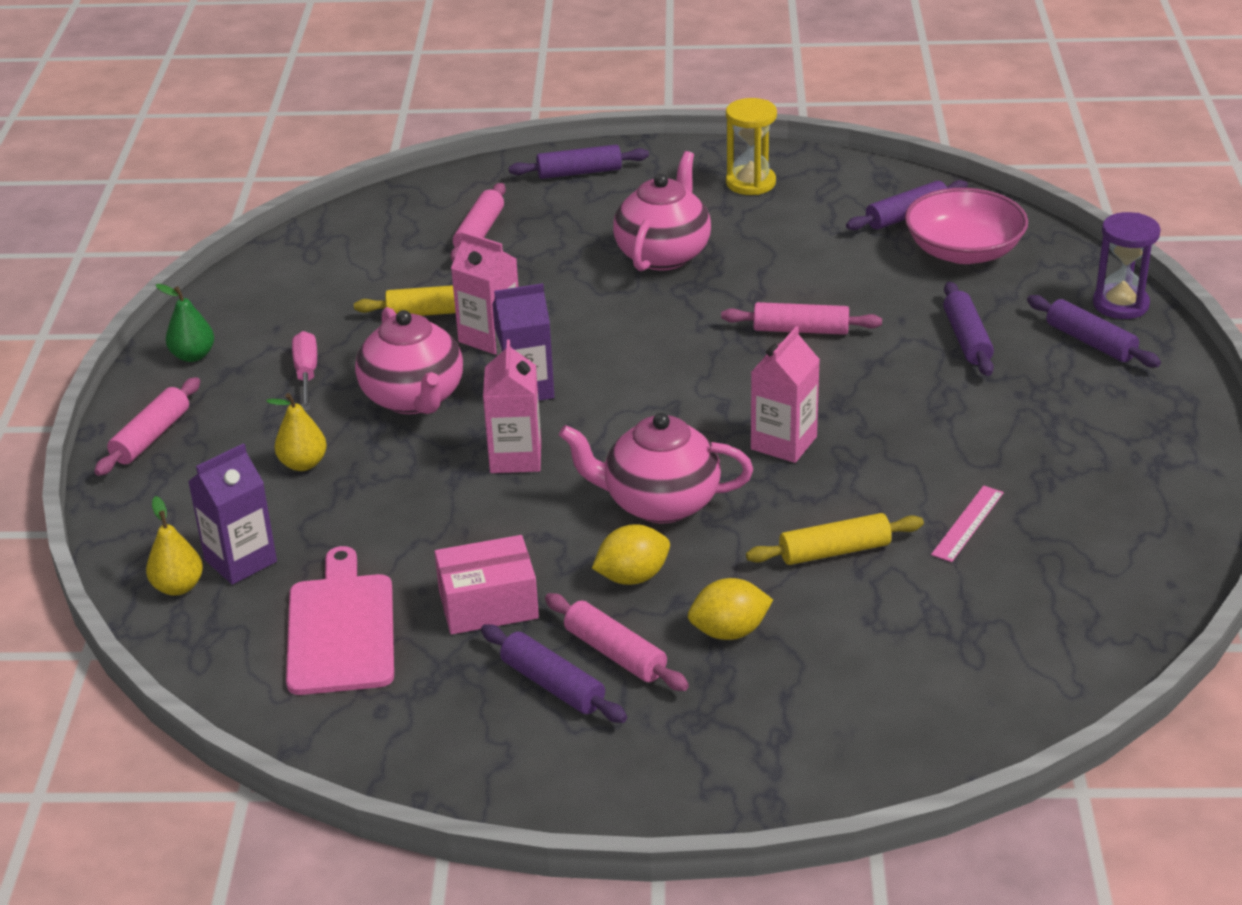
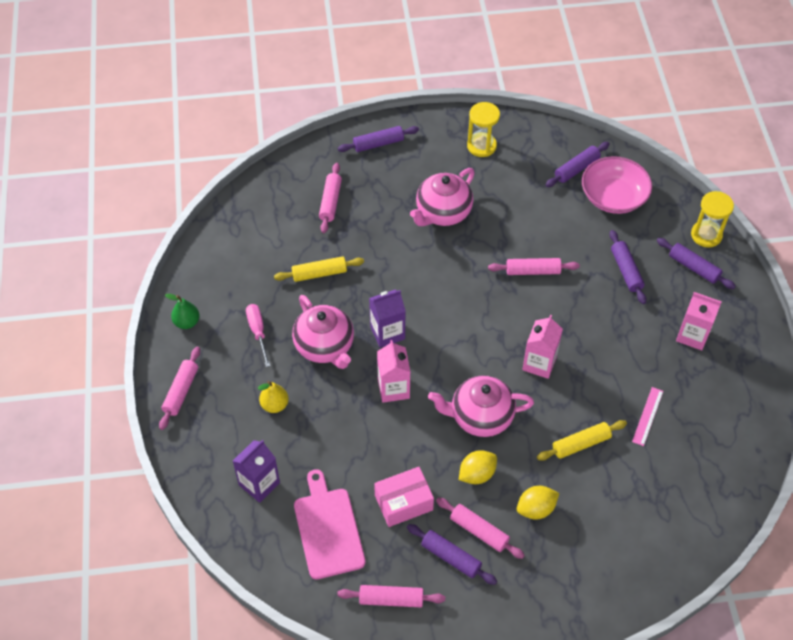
camera: 10 degrees left, 20 degrees up
yellow pear [146,496,203,596] -> none
pink carton [451,231,518,355] -> pink carton moved to [676,292,721,350]
pink teapot [613,151,711,271] -> pink teapot turned 150 degrees counterclockwise [410,168,475,226]
purple hourglass [1093,212,1161,319] -> yellow hourglass [691,191,734,247]
none -> pink rolling pin [337,585,445,607]

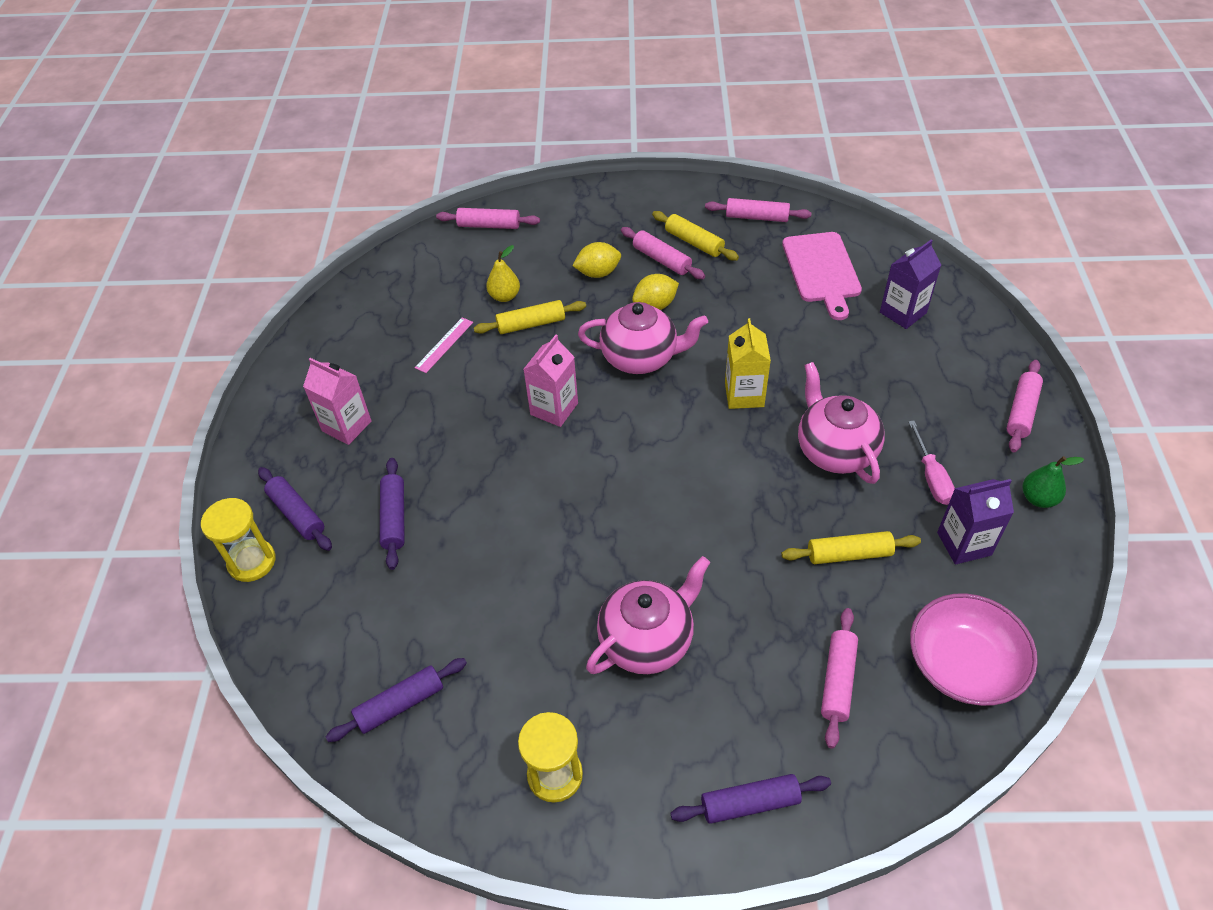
camera: 170 degrees left, 5 degrees down
yellow pear [258,381,289,413] -> yellow pear moved to [486,245,520,302]
purple carton [369,290,405,348] -> purple carton moved to [937,479,1014,565]
pink box [374,467,434,527] -> none
pink carton [377,340,410,403] -> yellow carton [725,318,771,409]
purple rolling pin [407,524,497,585] -> yellow rolling pin [652,211,739,261]
pink rolling pin [488,258,580,275] -> pink rolling pin moved to [436,208,540,229]
pink bowl [582,156,652,214] -> pink bowl moved to [910,593,1038,706]

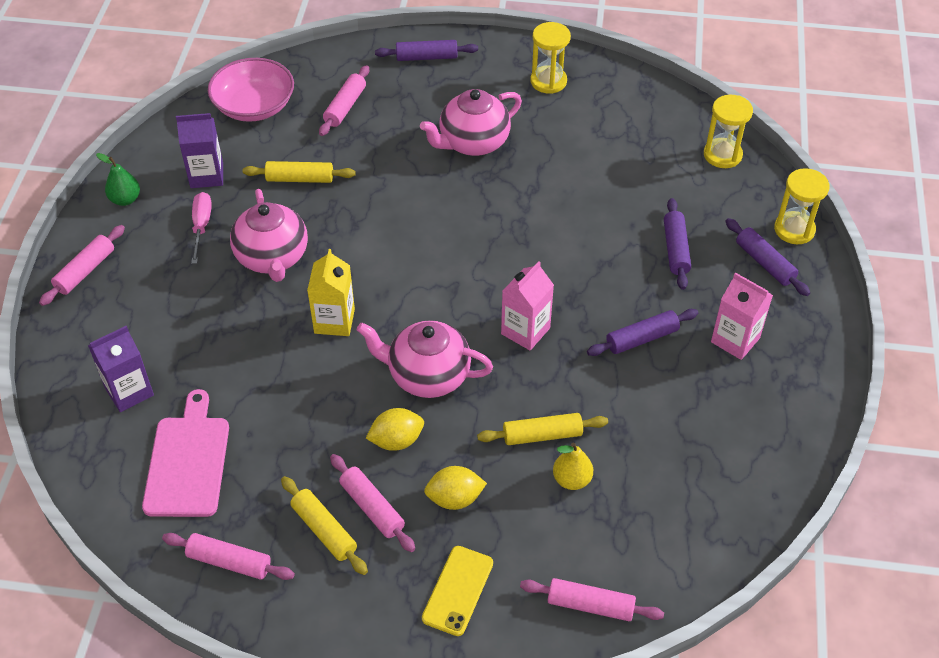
camera: 175 degrees left, 0 degrees up
purple rolling pin [326,658,467,742] -> purple rolling pin moved to [587,309,698,356]
pink ruler [415,317,473,373] -> none
none -> yellow phone [422,546,493,636]
none -> yellow hourglass [704,95,753,168]

